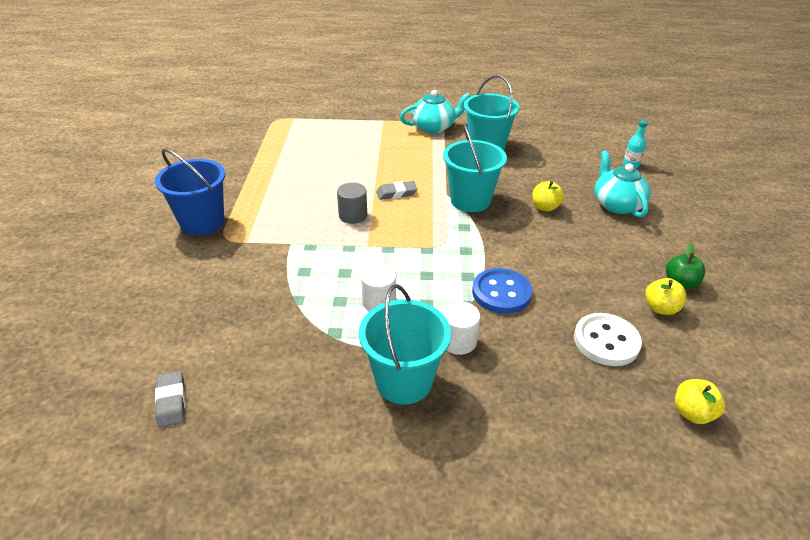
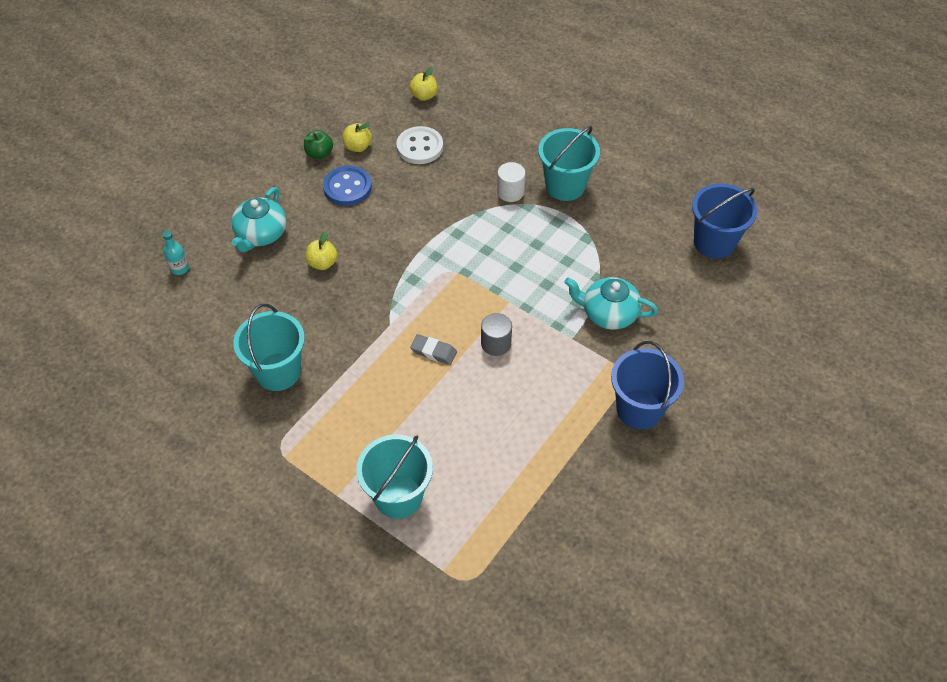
camera: 145 degrees left, 15 degrees up
grey eraser [155,371,185,428] -> blue bucket [692,184,757,259]
white cylinder [361,264,396,311] -> none
turquoise teapot [400,90,471,134] -> turquoise teapot moved to [564,277,658,330]
turquoise bucket [443,123,507,212] -> turquoise bucket moved to [356,434,433,519]
blue button [472,268,532,314] -> blue button moved to [323,166,372,206]

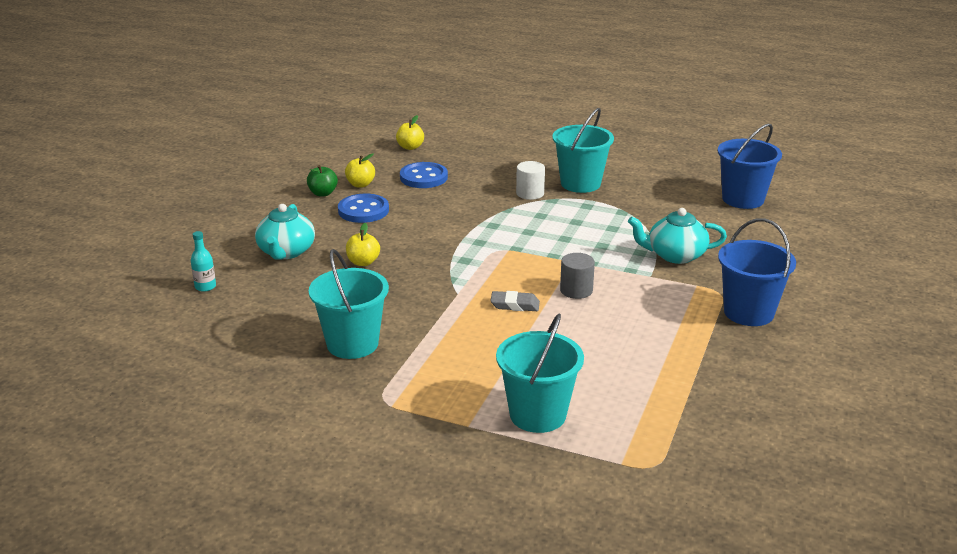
camera: 15 degrees left, 25 degrees down
white button [396,126,443,164] -> blue button [400,162,448,188]

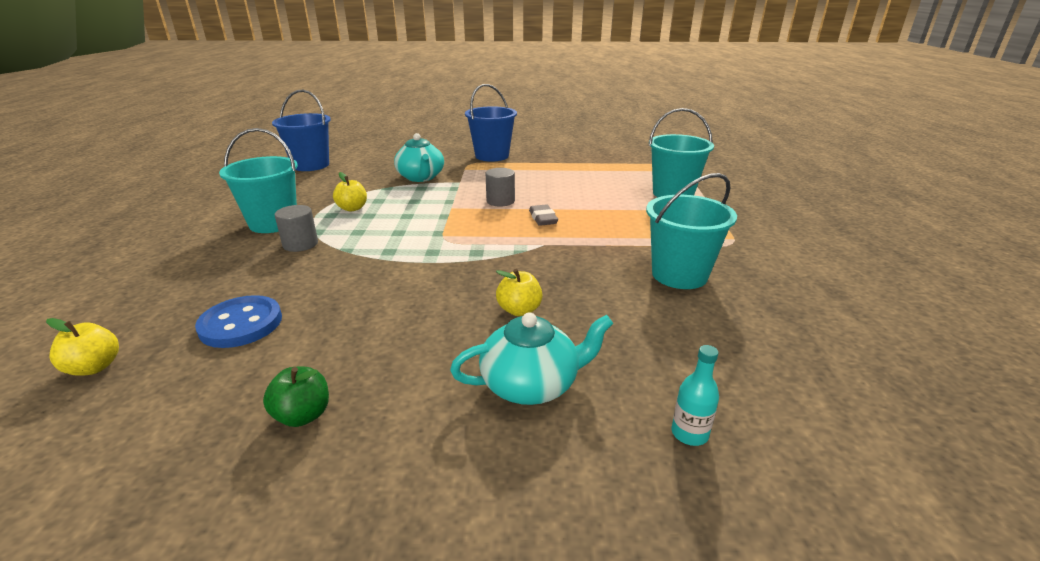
camera: 110 degrees left, 0 degrees up
blue button [338,194,389,223] -> none
yellow apple [345,153,375,188] -> yellow apple moved to [333,172,367,211]
white cylinder [516,161,545,200] -> grey cylinder [275,205,318,252]

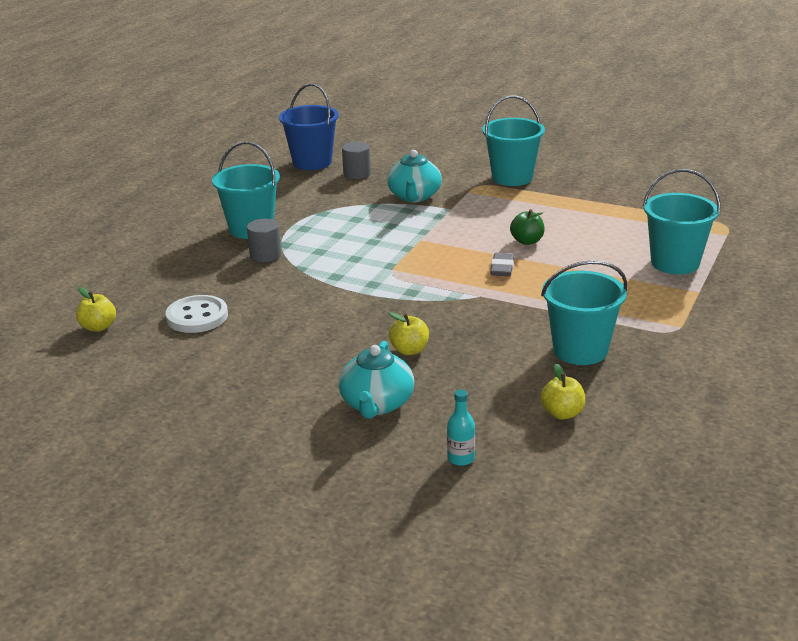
camera: 25 degrees right, 0 degrees up
blue button [195,295,282,348] -> white button [166,295,228,333]
green apple [263,366,329,427] -> green apple moved to [510,209,545,245]
yellow apple [333,172,367,211] -> yellow apple moved to [540,364,585,420]
turquoise teapot [450,312,614,405] -> turquoise teapot turned 90 degrees clockwise [338,341,414,419]
blue bucket [465,84,517,162] -> turquoise bucket [482,95,545,186]
grey cylinder [486,168,515,206] -> grey cylinder moved to [342,142,371,179]

